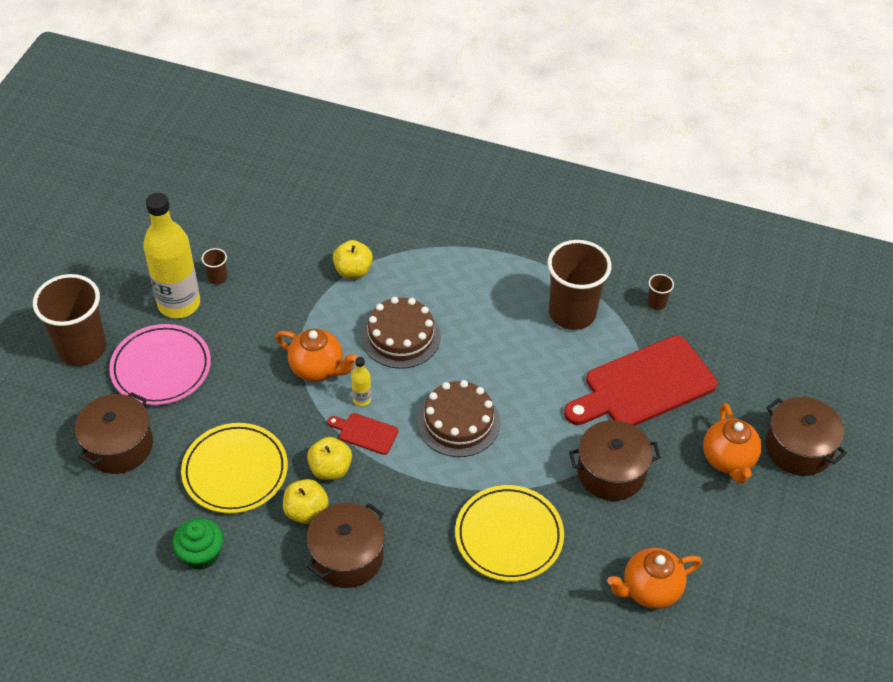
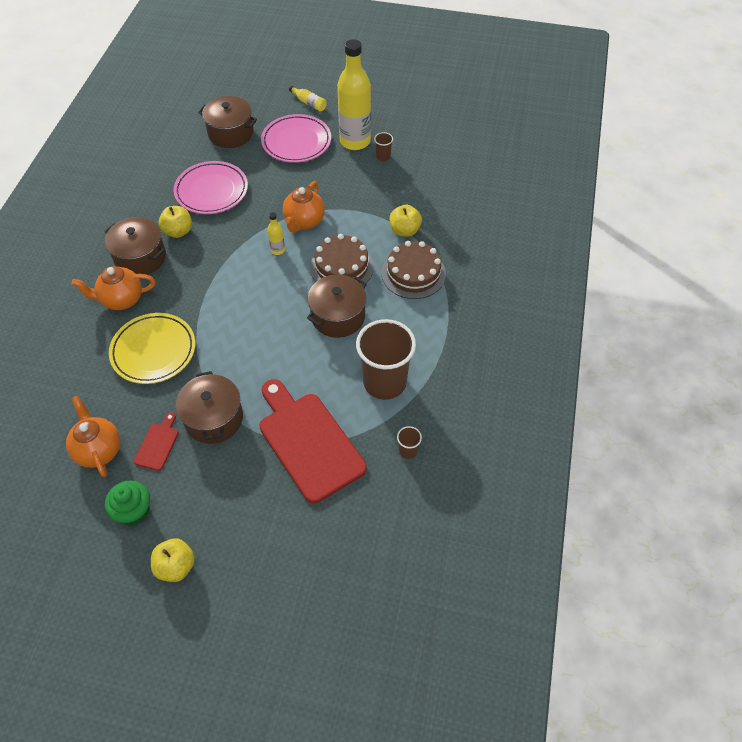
camera: 85 degrees right, 5 degrees up
brown cup [33,274,106,366] -> yellow bottle [289,86,327,112]
green cupcake [172,518,223,570] -> green cupcake moved to [105,481,150,525]
yellow plate [181,423,288,513] -> pink plate [173,161,248,214]
yellow apple [307,437,352,480] -> yellow apple moved to [151,538,195,582]
red cutting board [327,413,399,455] -> red cutting board moved to [134,412,179,471]
brown cake [417,380,500,457] -> brown cake moved to [382,241,446,299]
orange teapot [703,403,762,484] -> orange teapot moved to [71,266,155,310]
brown pot [765,397,847,476] -> brown pot moved to [307,274,367,338]

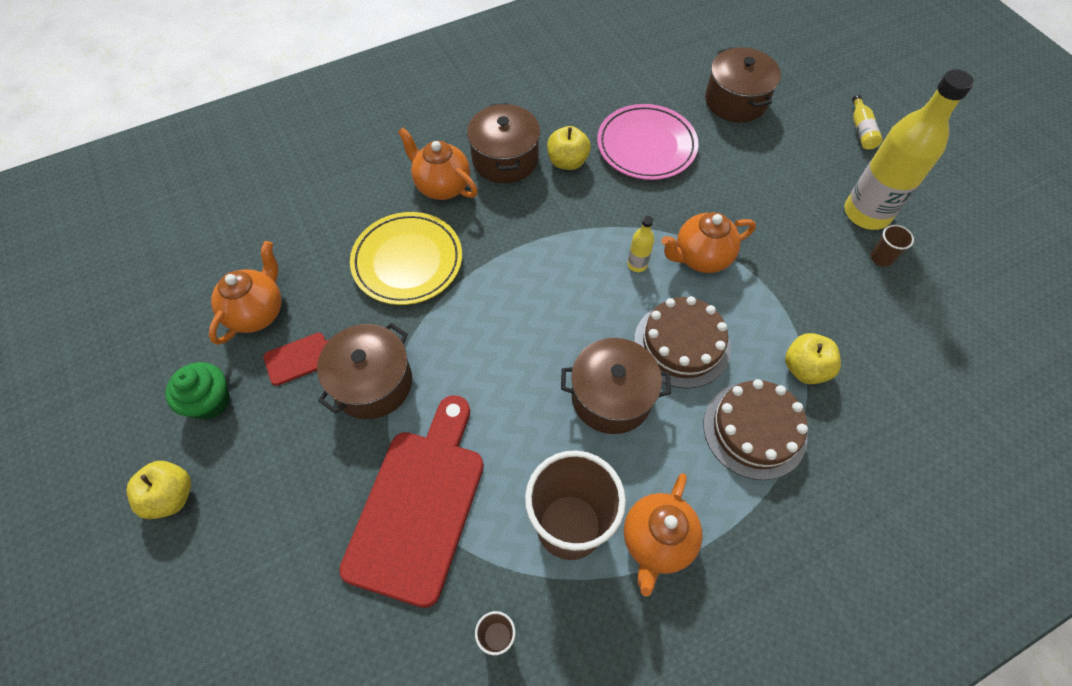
camera: 50 degrees right, 5 degrees up
pink plate [261,114,331,163] -> none
none -> orange teapot [624,473,703,596]

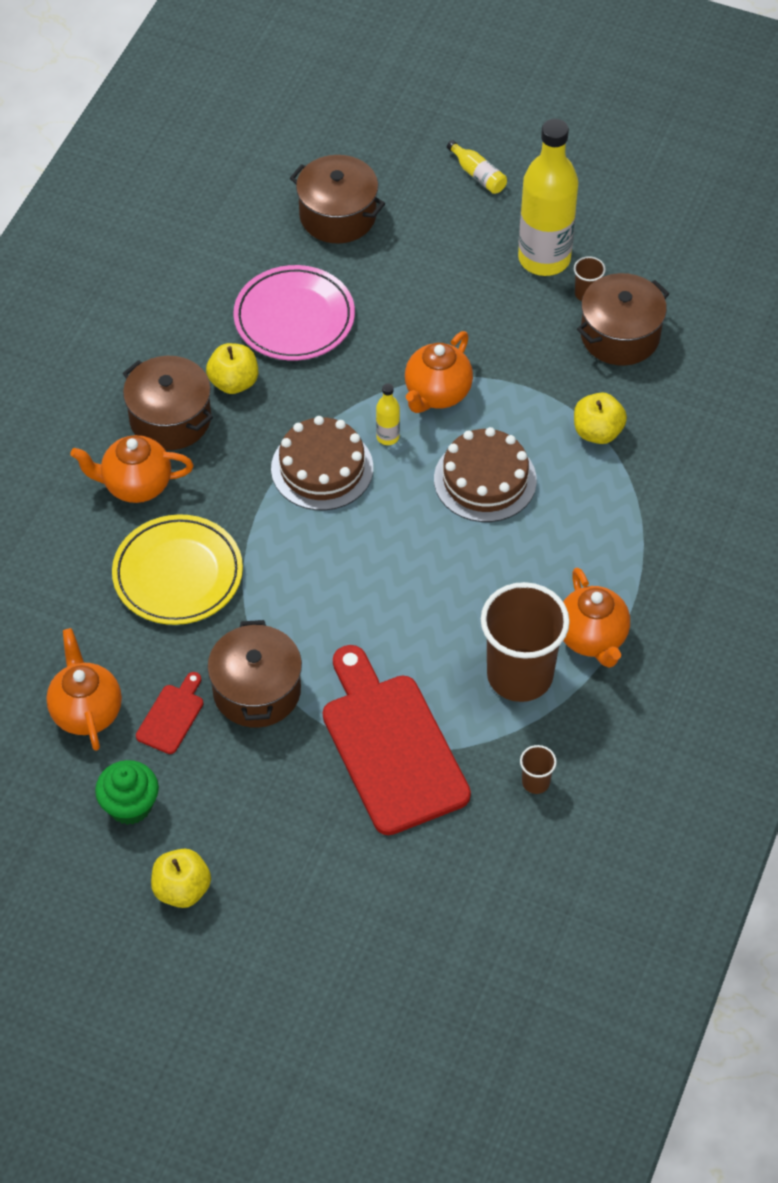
camera: 40 degrees left, 5 degrees down
brown pot [561,338,671,434] -> brown pot moved to [577,273,670,366]
brown cake [703,379,808,480] -> brown cake moved to [271,416,373,510]

